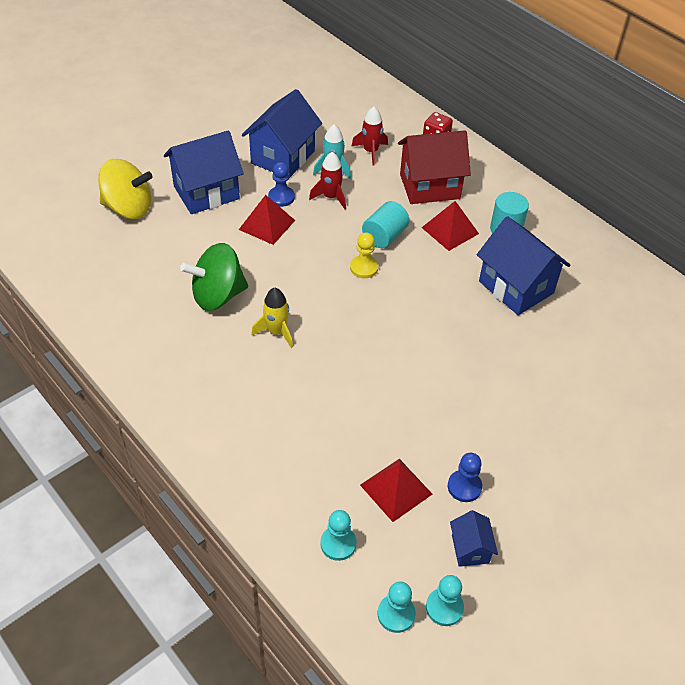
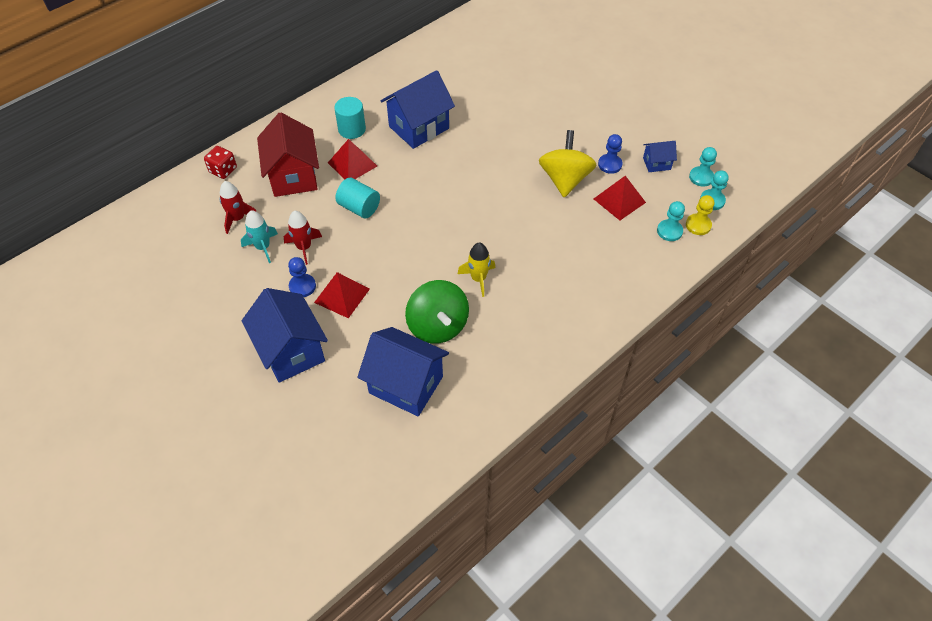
camera: 90 degrees left, 5 degrees up
yellow spinning top [98,159,153,219] -> yellow spinning top moved to [539,130,596,197]
blue house [242,89,322,178] -> blue house moved to [357,327,449,416]
yellow pawn [350,232,378,278] -> yellow pawn moved to [686,195,714,235]

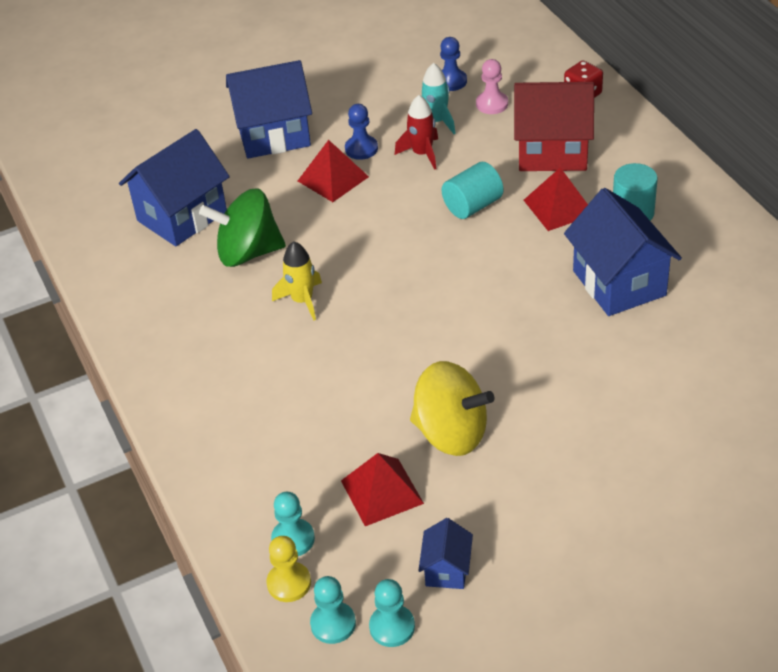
camera: 110 degrees right, 10 degrees down
red rocket [220,181,257,234] -> pink pawn [476,59,508,114]
blue pawn [598,134,623,174] -> blue pawn moved to [440,37,467,91]

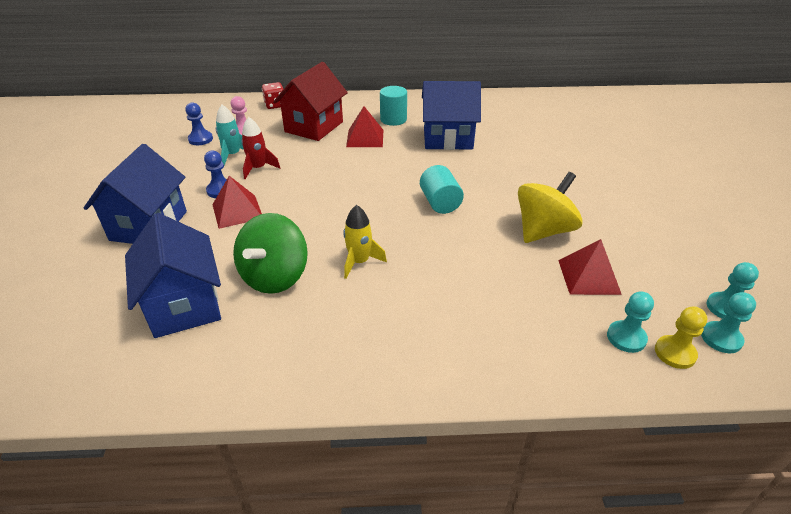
camera: 70 degrees left, 5 degrees down
blue house [418,518,473,589] -> none
turquoise cylinder [442,162,503,219] -> turquoise cylinder moved to [420,165,464,214]

